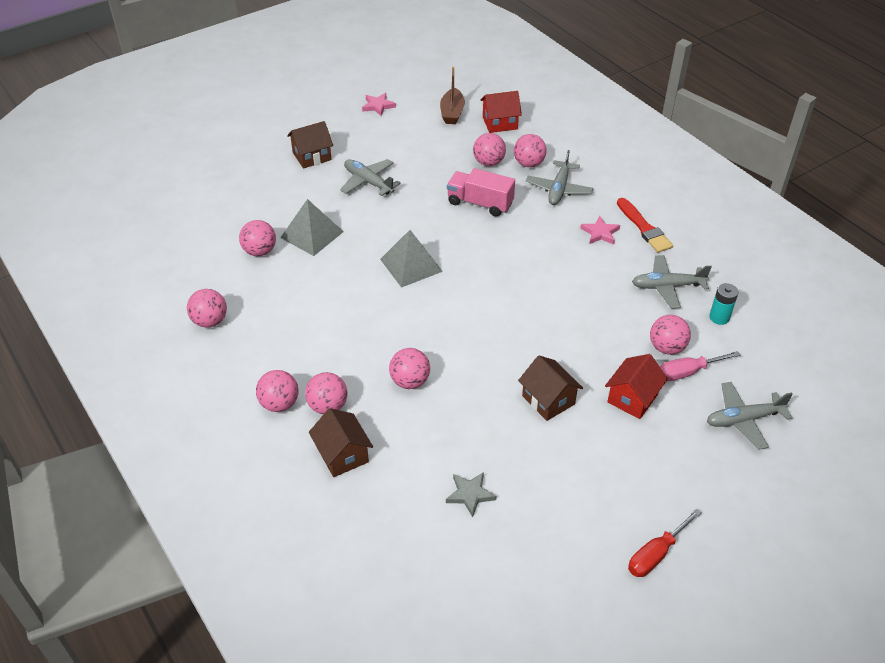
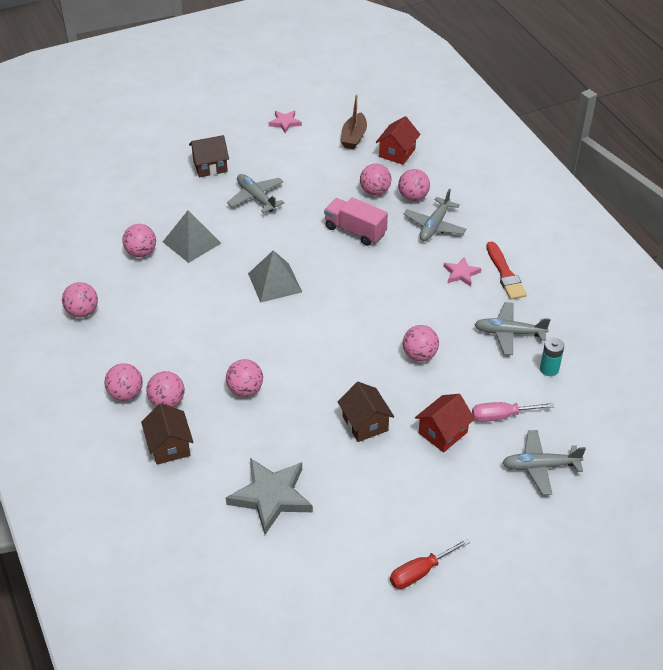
camera: 10 degrees right, 0 degrees up
grey star [446,472,496,517] -> grey star [226,458,313,535], size x1.92
red house [481,91,522,133] -> red house turned 60 degrees counterclockwise [376,116,420,165]
pink ball [650,315,691,355] -> pink ball moved to [403,325,439,361]

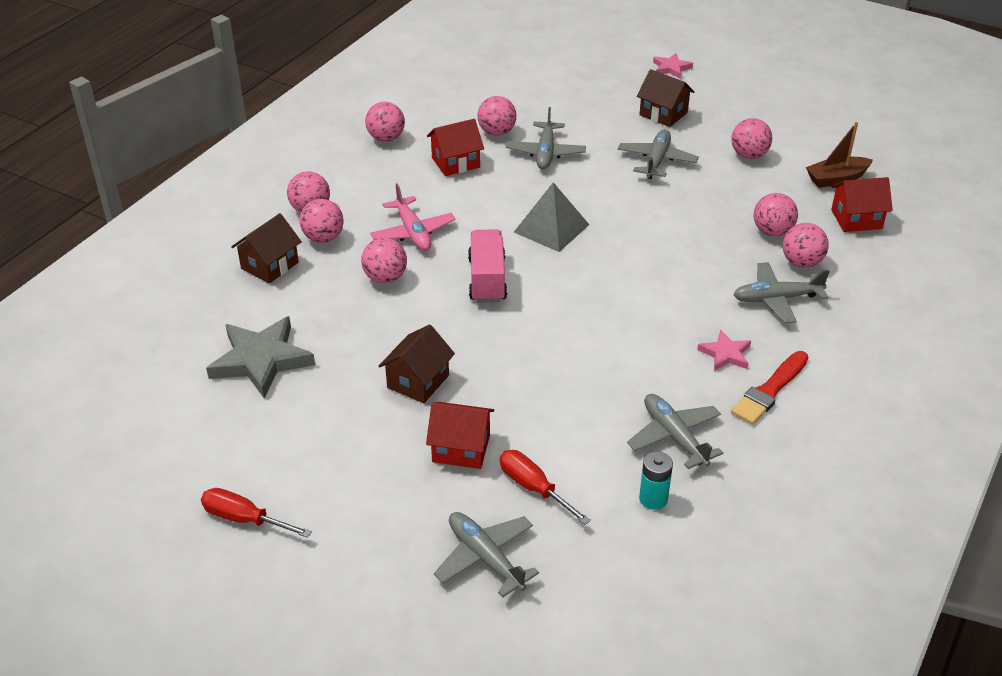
camera: 55 degrees right, 5 degrees down
grey pyramid [163,210,221,263] -> grey plane [506,107,586,169]
pink star [269,110,302,133] -> pink star moved to [653,53,693,78]
pink truck [324,197,388,246] -> pink truck moved to [468,229,507,303]
pink ball [403,325,439,361] -> pink ball moved to [731,118,772,159]
pink screwdriver [472,402,554,422] -> red screwdriver [500,450,591,525]
none -> pink plane [370,183,456,251]
none -> red house [427,119,484,176]

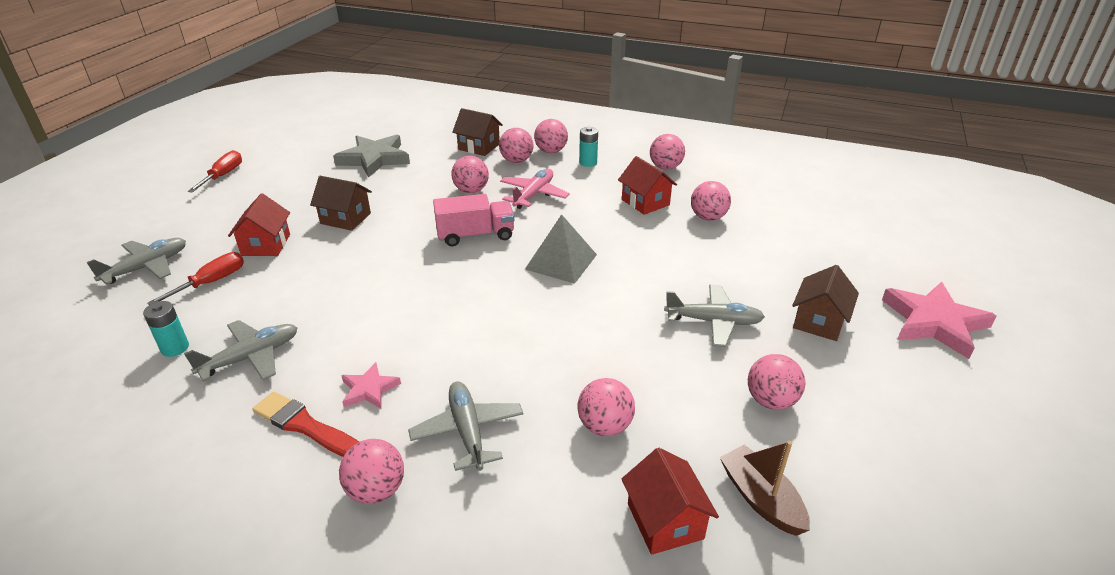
camera: 80 degrees right, 5 degrees down
pink plane [370,183,456,251] -> pink plane turned 150 degrees clockwise [500,169,570,209]
grey plane [506,107,586,169] -> none
pink star [653,53,693,78] -> pink star [882,282,997,359], size x1.92
pink ball [783,223,829,268] -> pink ball moved to [339,439,404,504]
none -> turquoise battery [579,127,598,167]

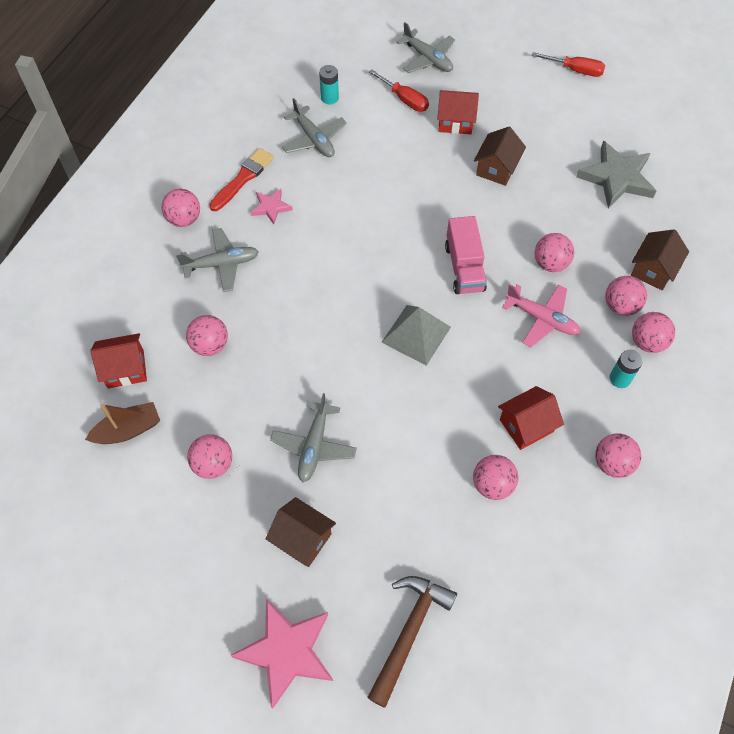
camera: 95 degrees right, 25 degrees up
none -> brown hammer [367,576,457,708]

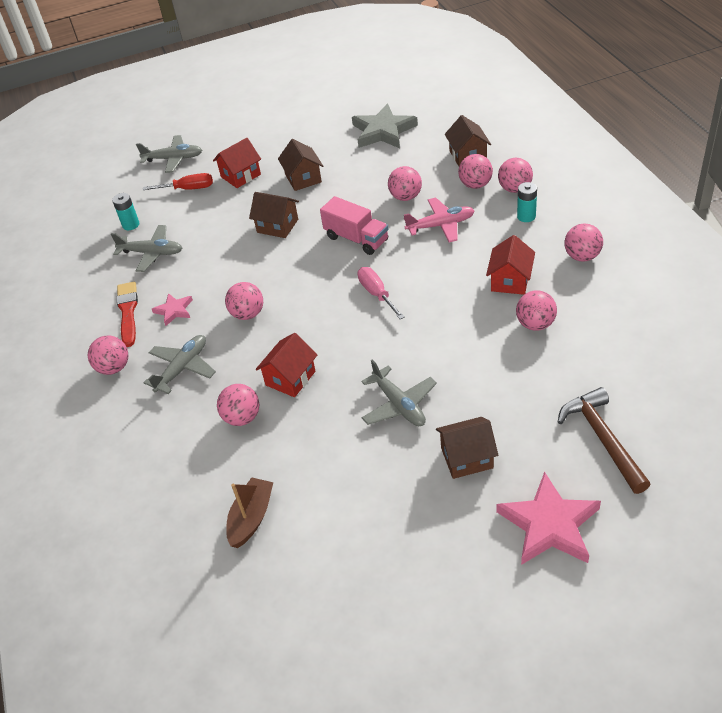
camera: 40 degrees left, 15 degrees down
red house [90,333,147,389] -> red house moved to [256,333,317,397]
pink ball [187,434,232,479] -> pink ball moved to [225,282,263,320]
grey pyramid [381,305,451,366] -> pink screwdriver [358,267,405,319]
red screwdriver [532,52,605,77] -> none
none -> brown house [249,192,299,238]

